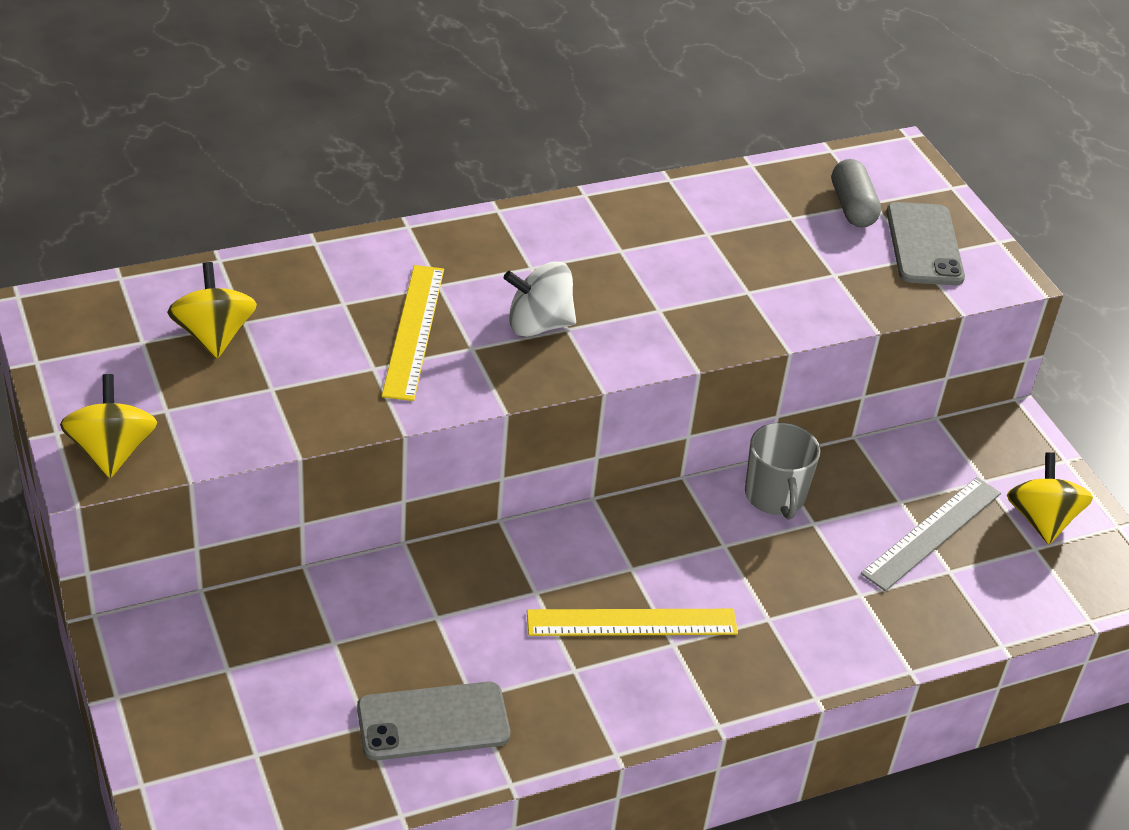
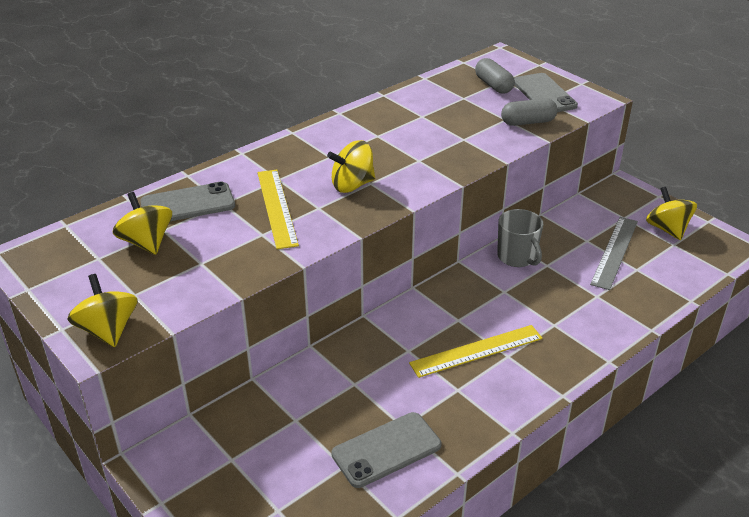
camera: 15 degrees left, 5 degrees down
white spinning top [504,261,576,337] -> yellow spinning top [327,140,375,193]
none -> grey phone [140,181,235,221]
none -> grey capsule [501,98,558,126]

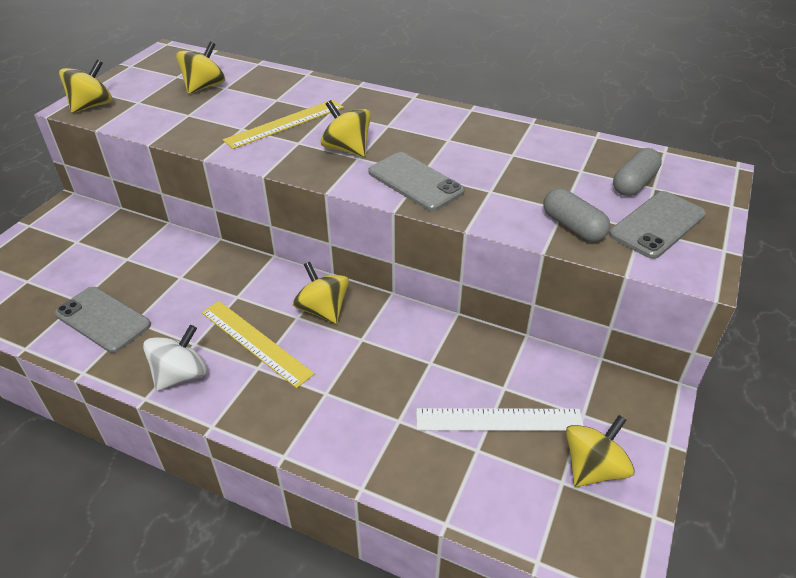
camera: 65 degrees right, 5 degrees up
grey phone [140,181,235,221] -> grey phone moved to [368,152,465,211]
grey mug [497,209,544,267] -> none
grey ruler [590,217,638,290] -> white ruler [416,408,584,431]
none -> white spinning top [143,325,207,391]
none -> yellow spinning top [293,262,349,324]

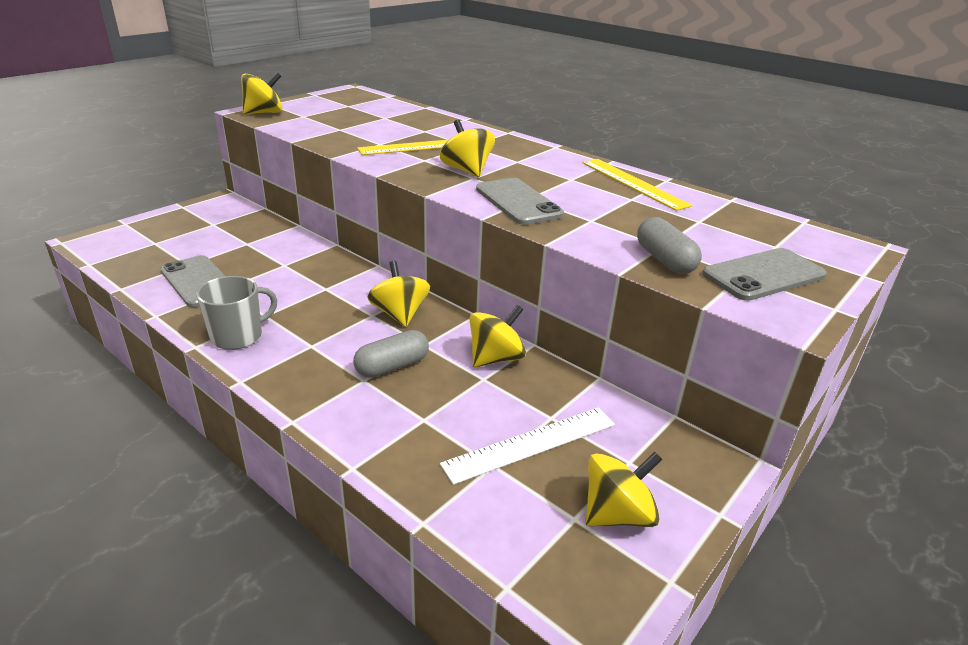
camera: 15 degrees right, 10 degrees down
white spinning top [143,325,207,391] -> grey mug [196,276,277,350]
yellow spinning top [176,42,225,94] -> yellow spinning top moved to [470,305,526,367]
yellow ruler [201,301,315,388] -> yellow ruler moved to [582,159,692,211]
white ruler [416,408,584,431] -> white ruler turned 45 degrees counterclockwise [440,408,615,485]
grey capsule [613,148,662,196] -> grey capsule moved to [353,330,429,378]

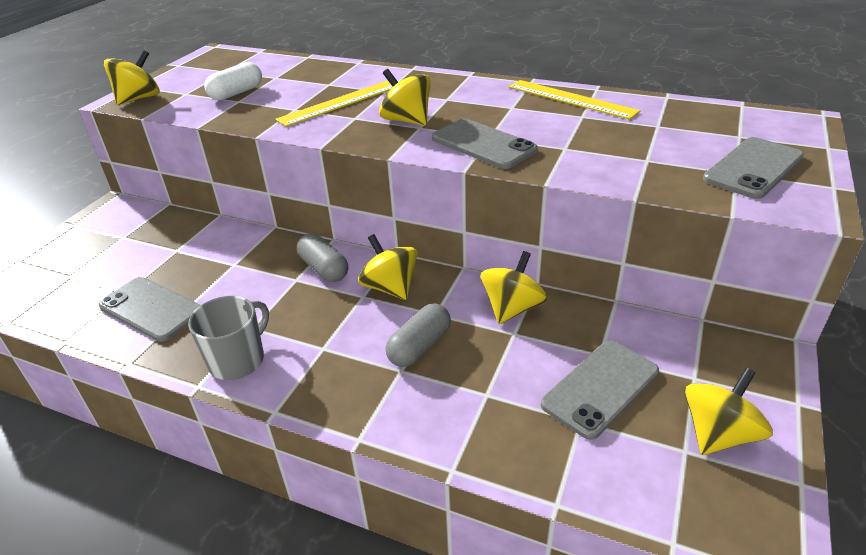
camera: 15 degrees left, 5 degrees up
white ruler [440,408,615,485] -> grey phone [541,340,659,440]
grey capsule [637,217,702,274] -> grey capsule moved to [297,234,348,282]
none -> white capsule [204,62,262,101]

